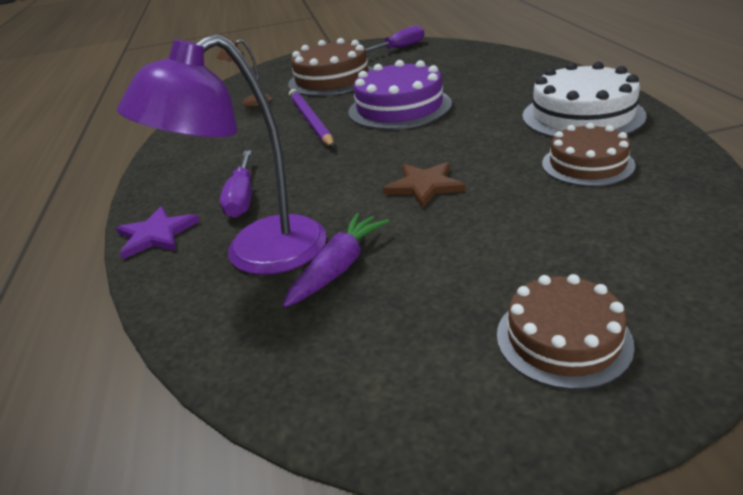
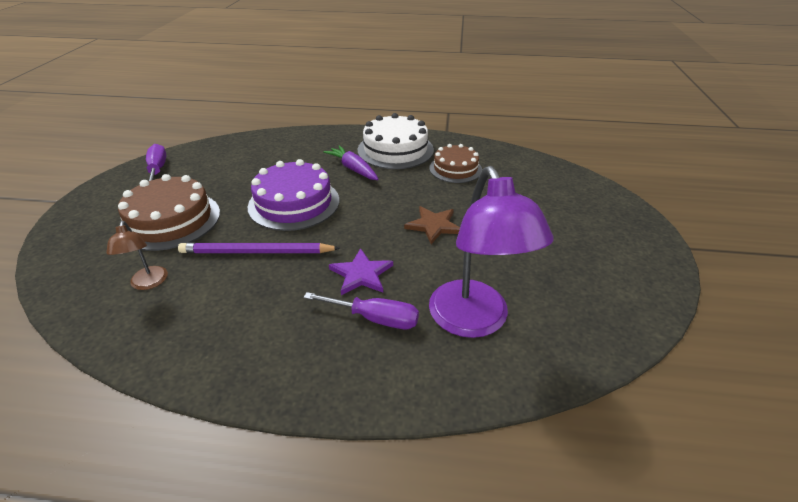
camera: 75 degrees left, 5 degrees up
purple star [116,206,200,260] -> purple star moved to [329,248,393,295]
purple carrot [283,213,389,307] -> purple carrot moved to [323,145,378,180]
brown cake [497,274,635,390] -> none

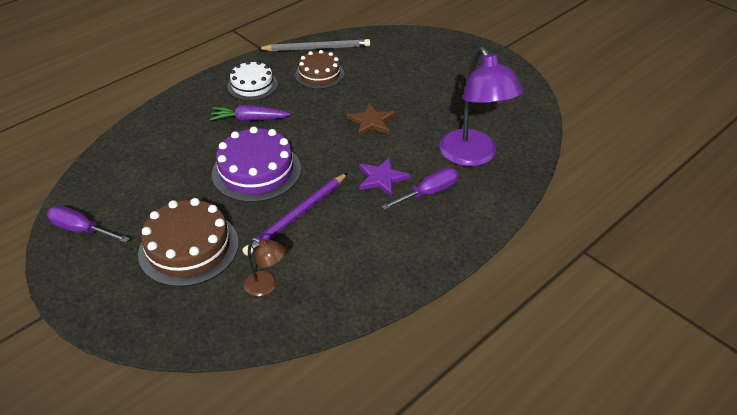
camera: 50 degrees left, 5 degrees up
white cake [357,113,434,169] -> white cake [227,61,278,101], size x0.65
purple lamp [429,166,553,338] -> purple lamp turned 45 degrees clockwise [439,47,523,166]
none -> grey pencil [257,39,370,51]

